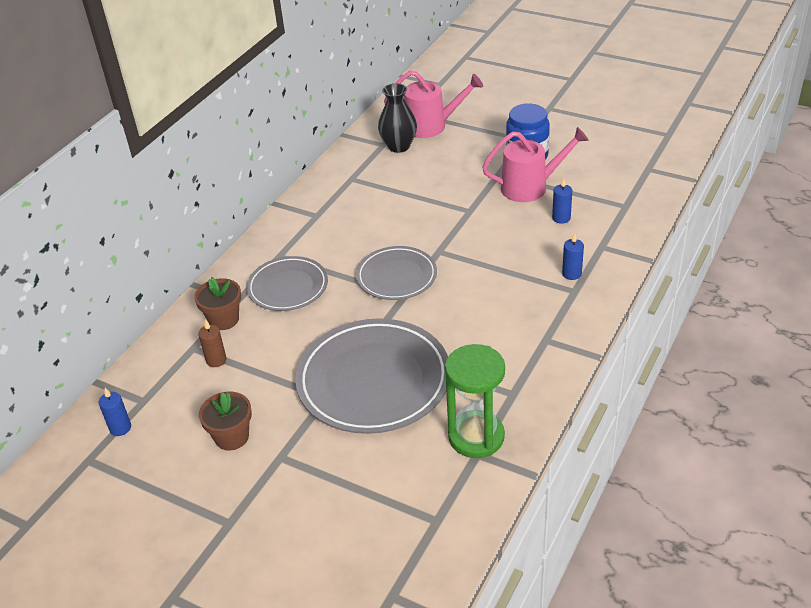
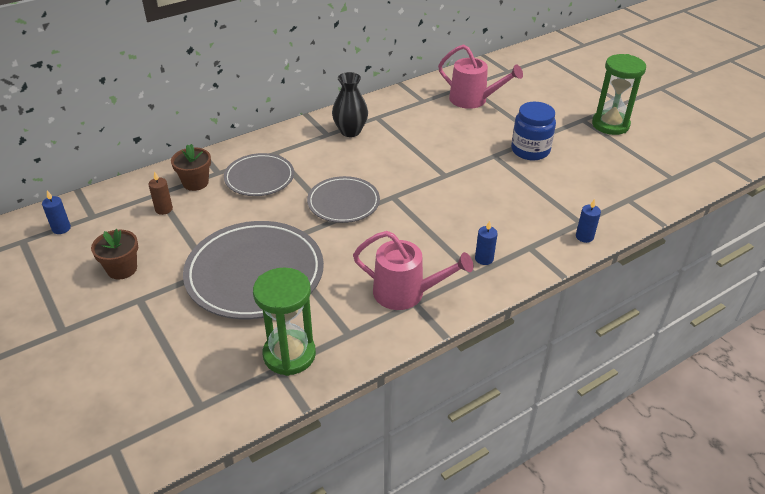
camera: 25 degrees right, 0 degrees up
black vase [378,83,417,153] -> black vase moved to [332,72,368,137]
pink watering can [482,127,589,202] -> pink watering can moved to [353,231,473,310]
blue candle [552,178,572,224] -> blue candle moved to [576,199,601,243]
none -> green hourglass [592,54,646,135]

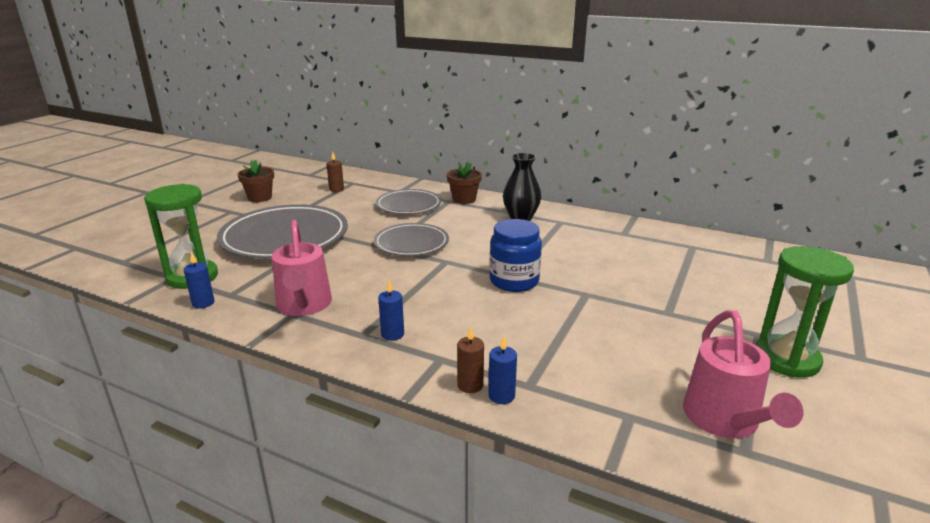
camera: 60 degrees right, 15 degrees down
blue candle [42,191,71,234] -> blue candle moved to [184,251,215,309]
brown flower pot [171,144,211,191] -> brown flower pot moved to [447,162,482,204]
pink watering can [438,44,523,109] -> pink watering can moved to [683,310,803,438]
blue jar [511,102,556,160] -> blue jar moved to [489,219,542,292]
none -> brown candle [457,326,484,393]

